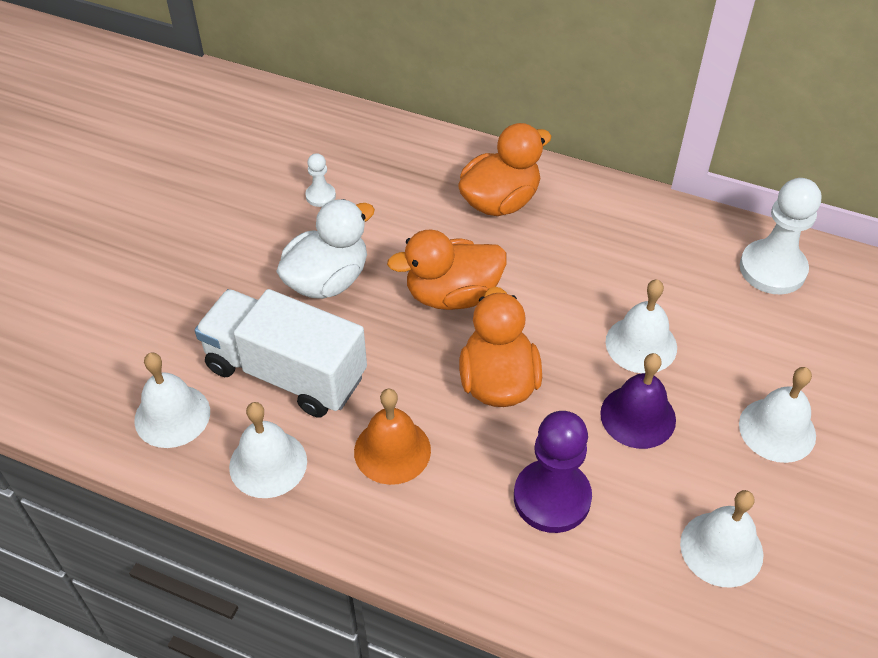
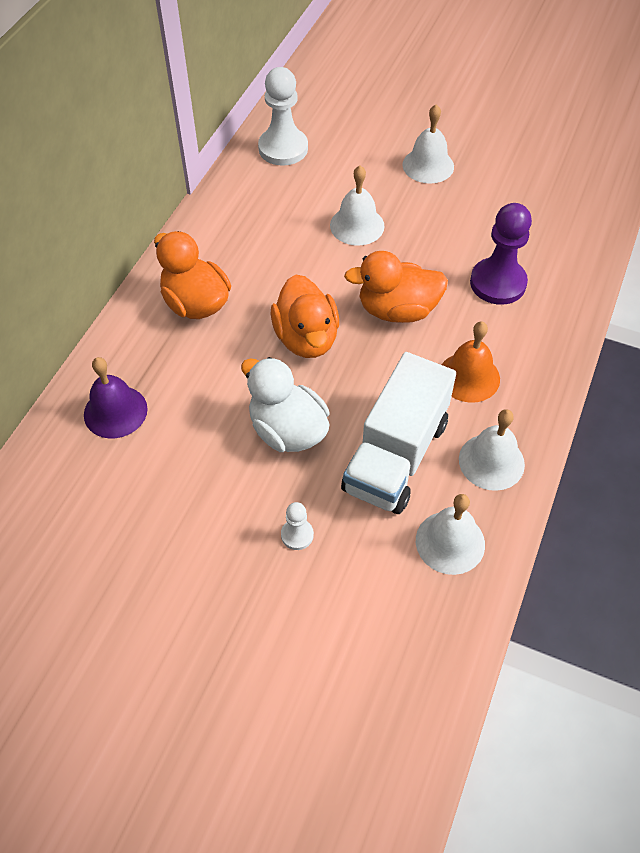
camera: 90 degrees left, 5 degrees up
white pawn [305,153,336,207] -> white pawn moved to [281,502,314,550]
purple bell [600,353,676,449] -> purple bell moved to [84,357,148,438]
white bell [680,490,764,588] -> none

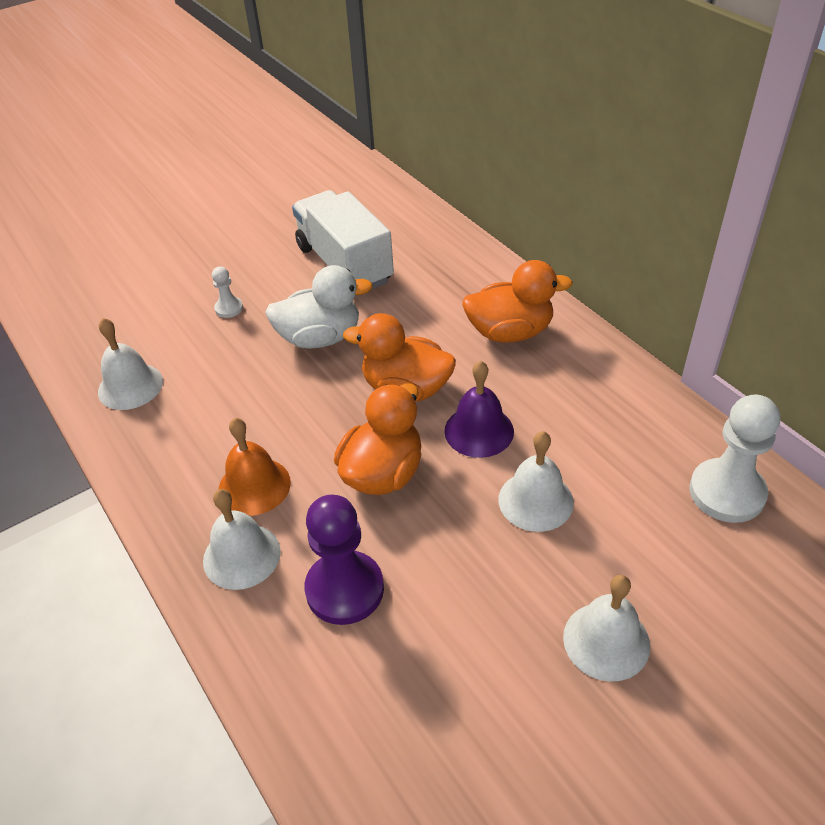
camera: 125 degrees right, 10 degrees down
purple bell [84,357,148,438] -> purple bell moved to [444,361,514,458]
white truck [341,352,456,514] -> white truck moved to [292,190,394,290]
white bell [459,409,525,491] -> white bell moved to [203,489,281,590]

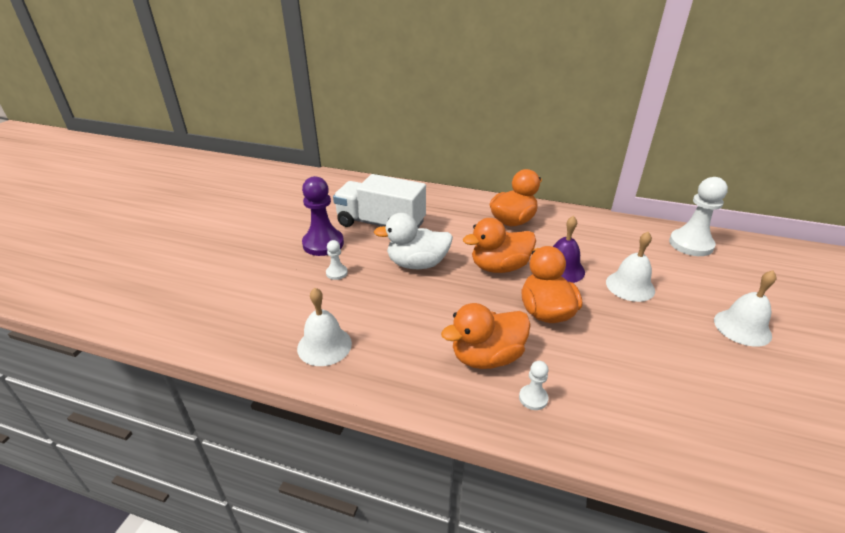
camera: 40 degrees left, 10 degrees down
white bell [203,489,281,590] -> white pawn [519,361,549,410]
orange bell [218,418,291,516] -> orange duck [441,303,531,369]
white duck [265,265,373,349] -> white duck turned 135 degrees counterclockwise [374,213,453,269]
purple pawn [304,495,384,625] -> purple pawn moved to [302,176,344,256]

